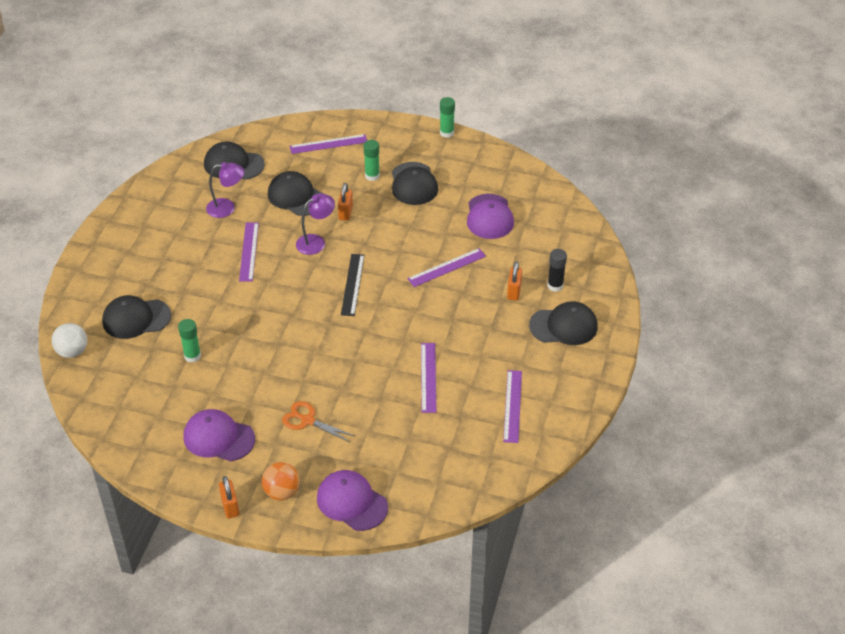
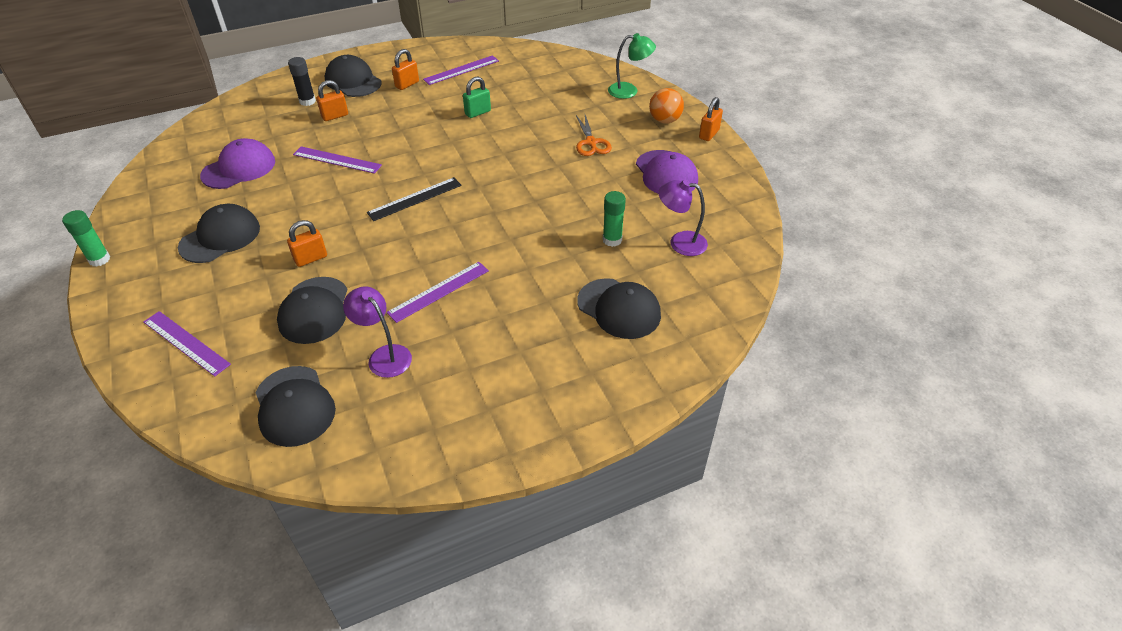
camera: 130 degrees left, 0 degrees up
white ball [52,323,87,358] -> none
purple lamp [296,193,335,255] -> purple lamp moved to [658,180,708,256]
purple cap [317,470,388,531] -> green lamp [608,33,656,99]
green glue stick [364,140,380,181] -> none
purple ruler [421,343,436,413] -> green padlock [463,77,491,118]
none -> orange padlock [392,49,419,90]

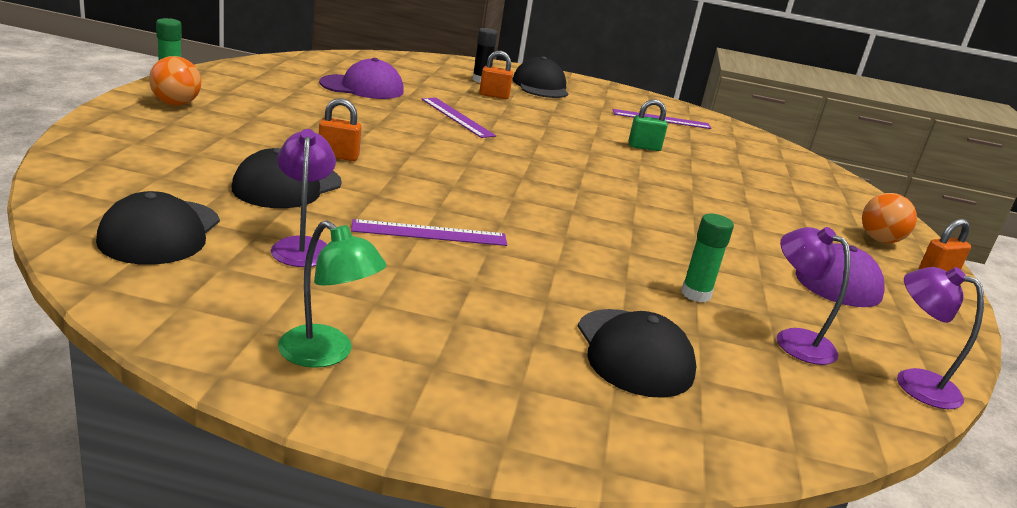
camera: 30 degrees right, 20 degrees down
purple ruler [143,311,231,376] -> none
black cap [178,204,260,263] -> none
black ruler [367,177,462,221] -> none
orange padlock [392,49,419,90] -> none
orange scissors [576,115,612,156] -> none
green lamp [608,33,656,99] -> green lamp moved to [278,220,387,368]
none -> orange ball [149,56,201,106]
none -> purple lamp [897,267,984,409]

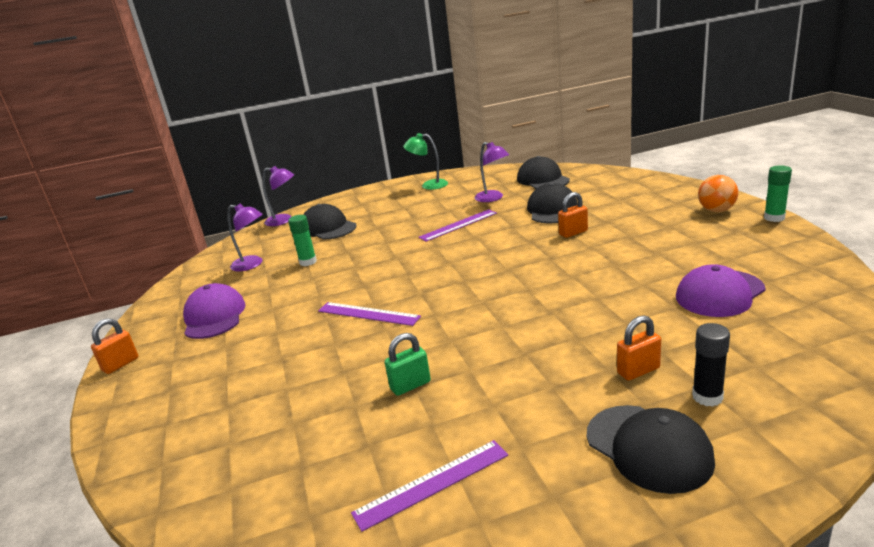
camera: 160 degrees right, 0 degrees up
purple ruler [421,97,496,138] -> purple ruler moved to [318,302,421,326]
orange ball [862,193,917,243] -> none
purple lamp [897,267,984,409] -> purple lamp moved to [262,166,294,226]

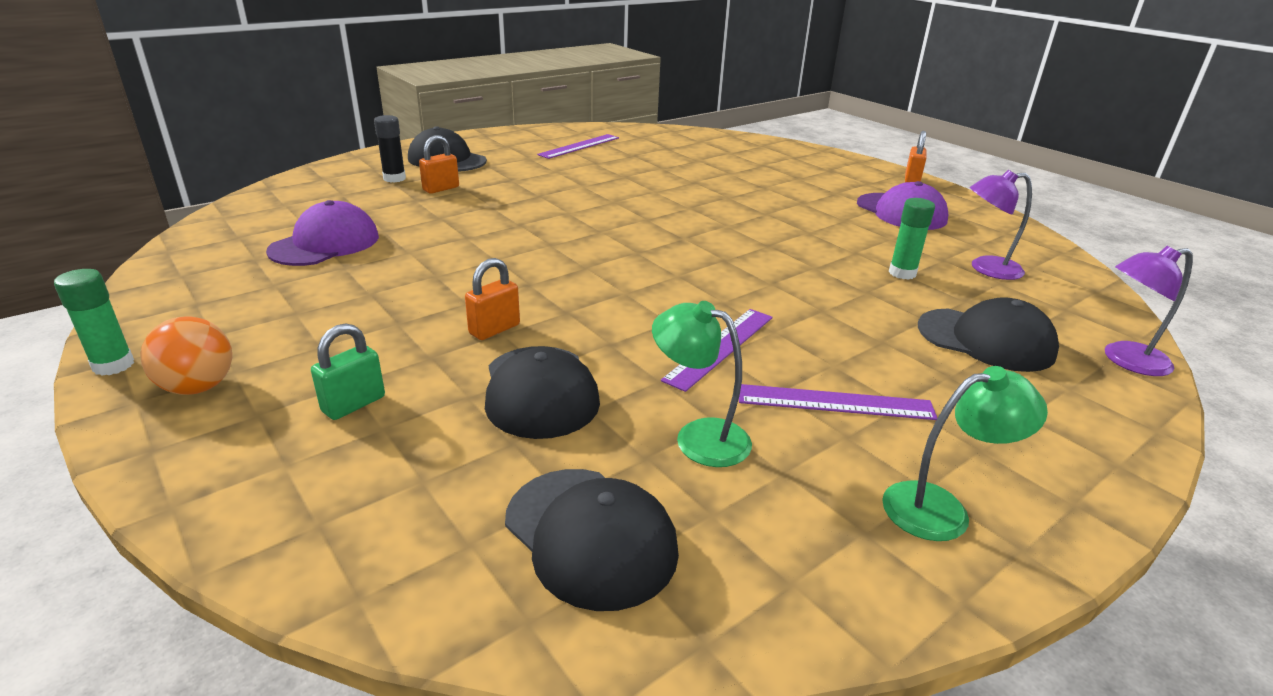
camera: 155 degrees right, 5 degrees up
purple ruler [318,302,421,326] -> purple ruler moved to [739,384,937,420]
green padlock [385,333,431,396] -> green padlock moved to [311,323,385,420]
purple lamp [474,142,509,202] -> green lamp [652,301,752,467]

